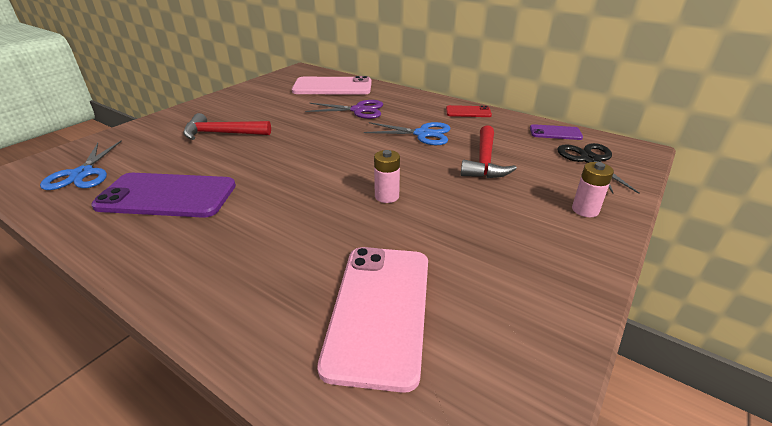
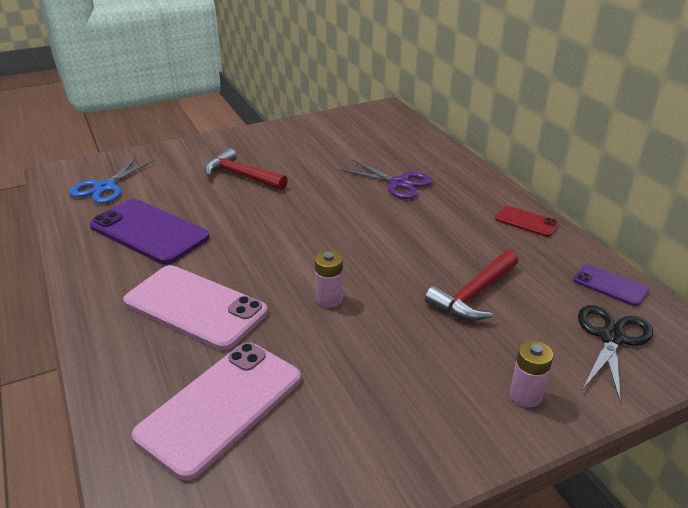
camera: 30 degrees right, 0 degrees up
pink phone [292,76,372,95] -> pink phone moved to [123,265,268,351]
blue scissors [364,122,450,145] -> none

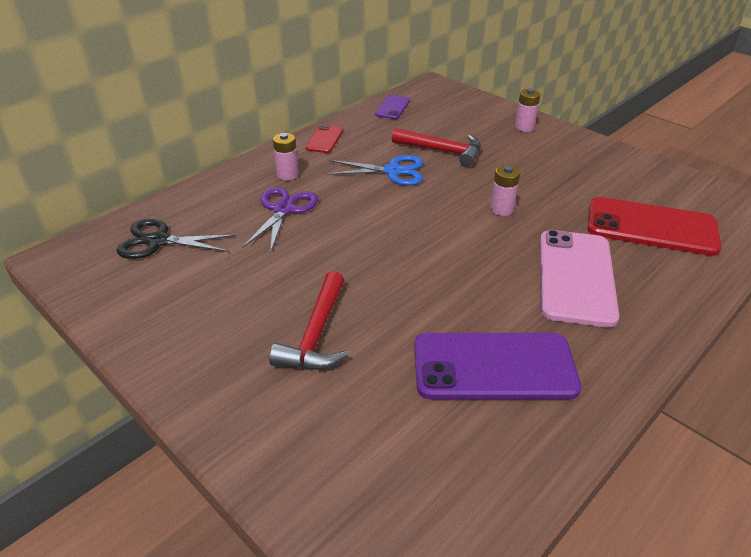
camera: 110 degrees left, 5 degrees up
blue scissors [69,157,154,204] -> blue scissors moved to [327,155,423,186]
purple phone [90,199,210,265] -> purple phone turned 75 degrees clockwise [414,333,581,400]
pink phone [132,342,301,481] -> red phone [588,197,722,256]
black scissors [578,305,653,403] -> black scissors moved to [117,219,237,259]
none -> pink battery [273,133,299,180]

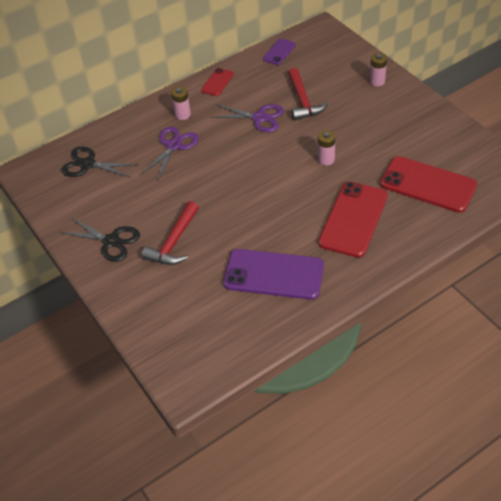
camera: 15 degrees right, 10 degrees up
blue scissors [327,155,423,186] -> purple scissors [210,104,284,132]
red hammer [392,128,481,167] -> red hammer turned 45 degrees clockwise [288,68,328,120]
pink phone [540,230,619,327] -> red phone [318,182,388,258]
none -> black scissors [60,217,140,262]

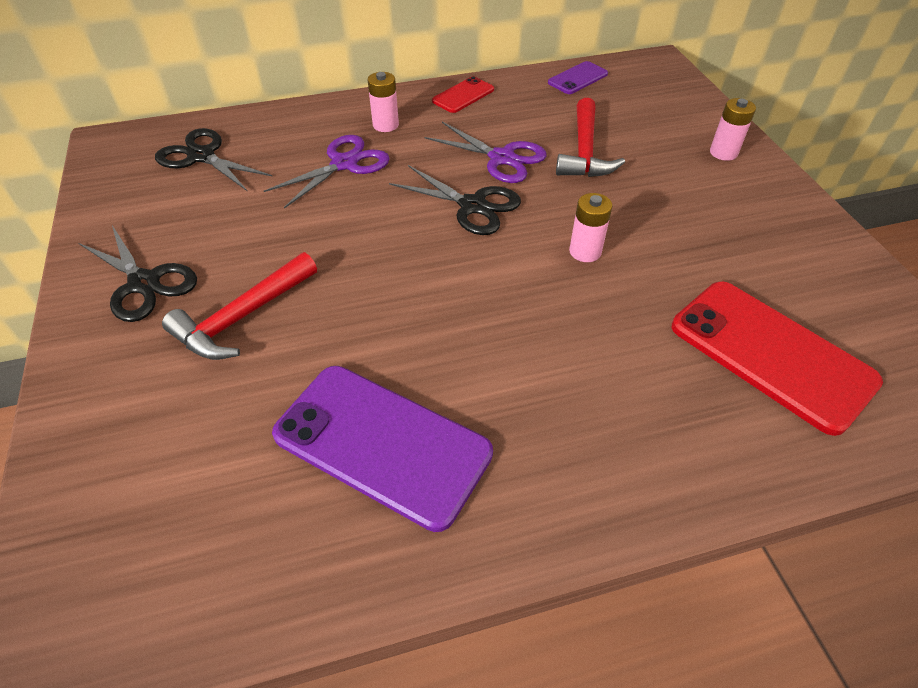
camera: 15 degrees right, 0 degrees up
red phone [318,182,388,258] -> none
none -> black scissors [389,165,521,235]

